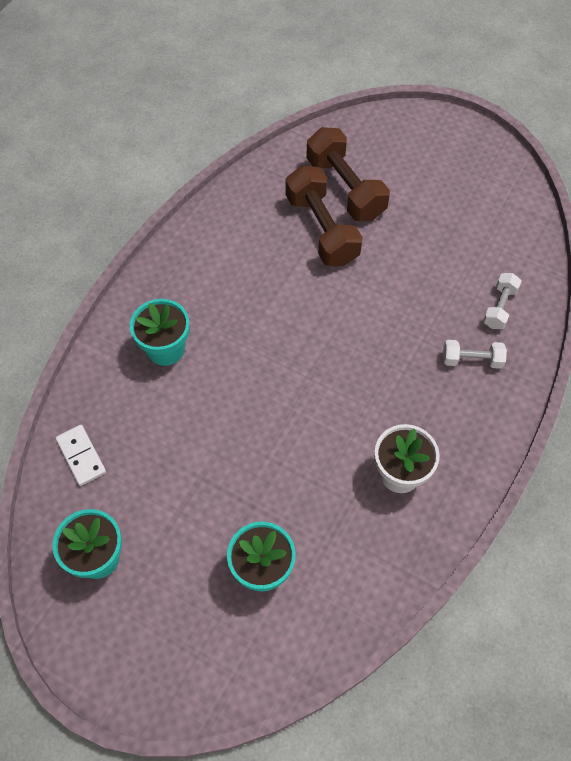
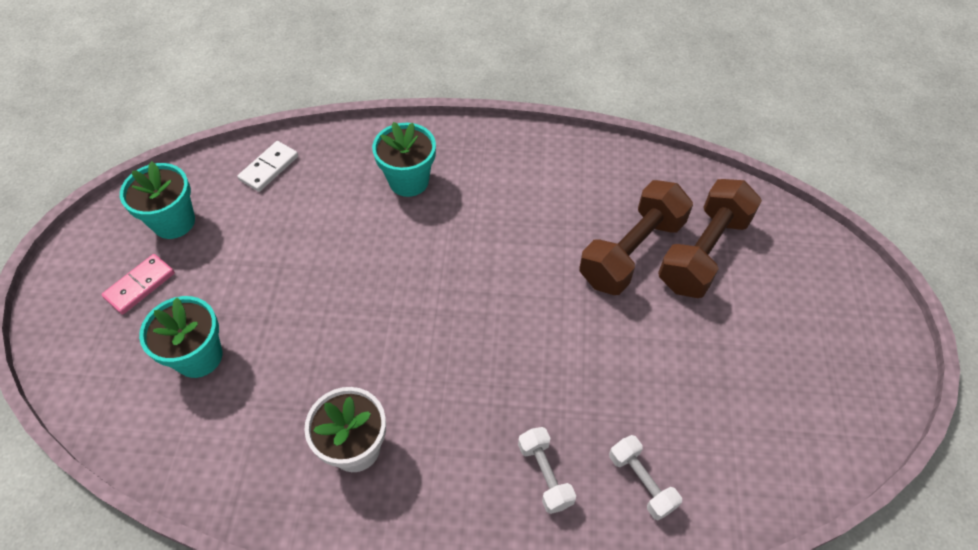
camera: 65 degrees right, 5 degrees down
white dumbbell [483,273,521,329] -> white dumbbell turned 60 degrees clockwise [609,435,682,520]
none -> pink domino [102,254,175,315]

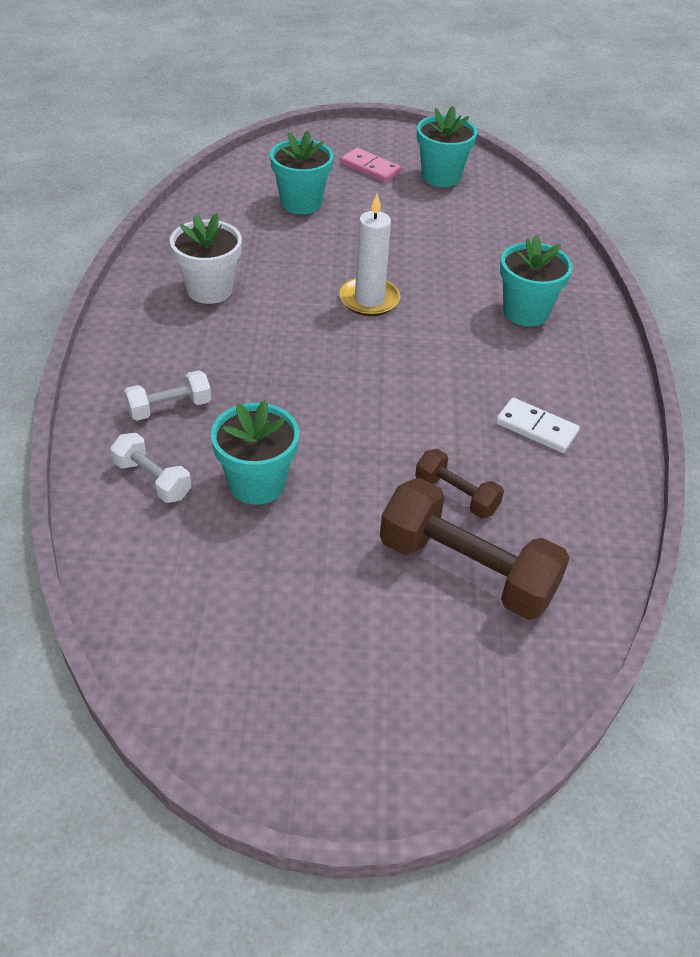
camera: 85 degrees right, 10 degrees down
white domino [238,141,298,192] -> white domino moved to [496,398,580,453]
brown dumbbell [579,180,693,295] -> brown dumbbell [415,449,504,518], size x0.52
white dumbbell [609,435,682,520] -> white dumbbell turned 75 degrees clockwise [110,433,191,503]
none -> turquoise flower pot [211,400,299,505]
none -> white candle [339,194,400,316]

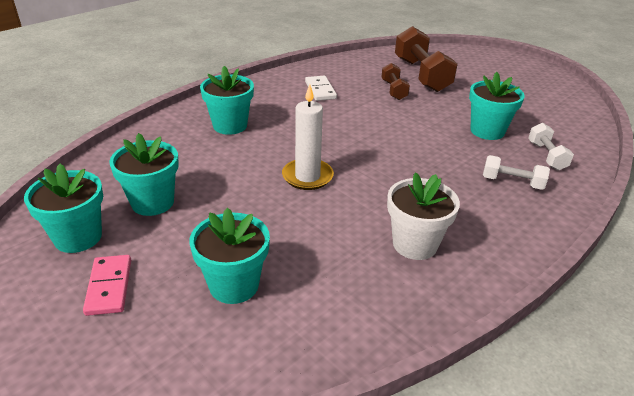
camera: 135 degrees left, 10 degrees down
none -> turquoise flower pot [109,133,179,216]

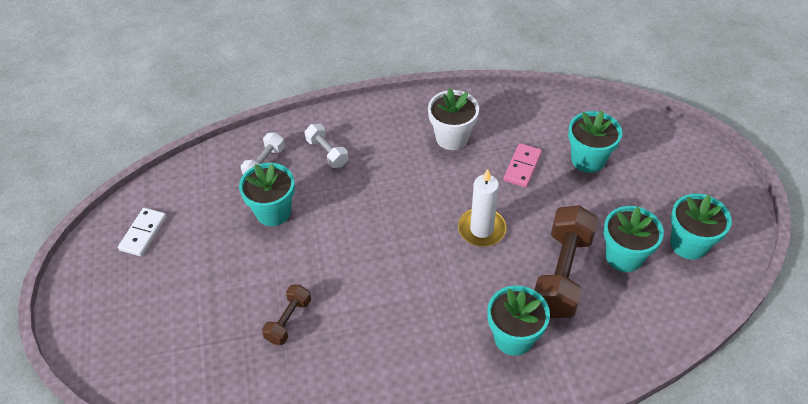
camera: 145 degrees left, 15 degrees up
pink domino [83,255,131,316] -> pink domino moved to [503,143,542,188]
white domino [305,76,337,101] -> white domino moved to [118,208,167,256]
brown dumbbell [395,26,458,92] -> brown dumbbell moved to [534,205,598,318]

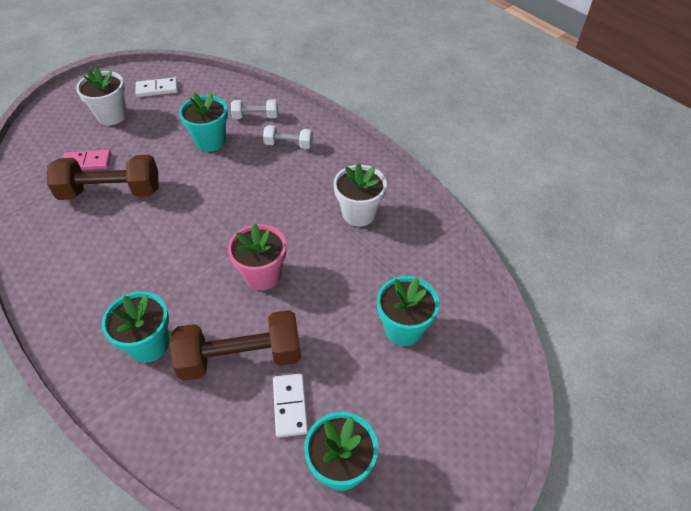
camera: 60 degrees right, 0 degrees up
brown dumbbell [262,284,311,345] -> brown dumbbell [47,155,158,200], size x1.91
white dumbbell [305,124,348,168] -> white dumbbell turned 75 degrees clockwise [263,125,313,149]
white candle [458,169,506,247] -> pink flower pot [228,224,286,290]
pink domino [503,143,542,188] -> pink domino moved to [63,150,111,170]
turquoise flower pot [604,206,664,272] -> white domino [273,373,308,437]
none -> white flower pot [76,67,127,125]

